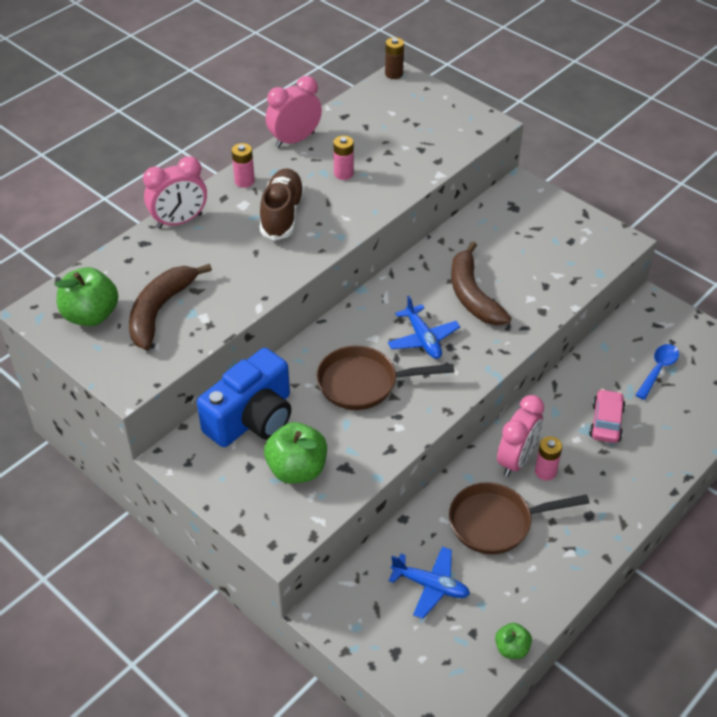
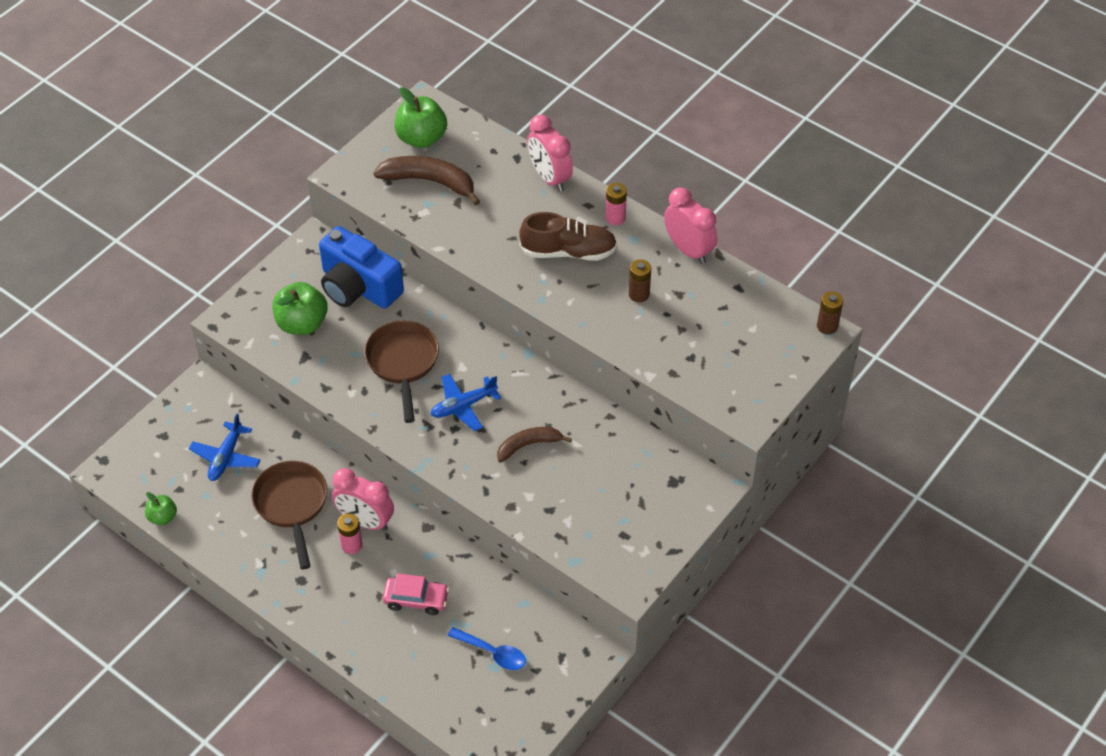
camera: 85 degrees right, 5 degrees up
pink battery [333,136,354,180] -> brown battery [629,259,651,302]
brown banana [451,241,511,325] -> brown banana [497,427,572,463], size x0.64

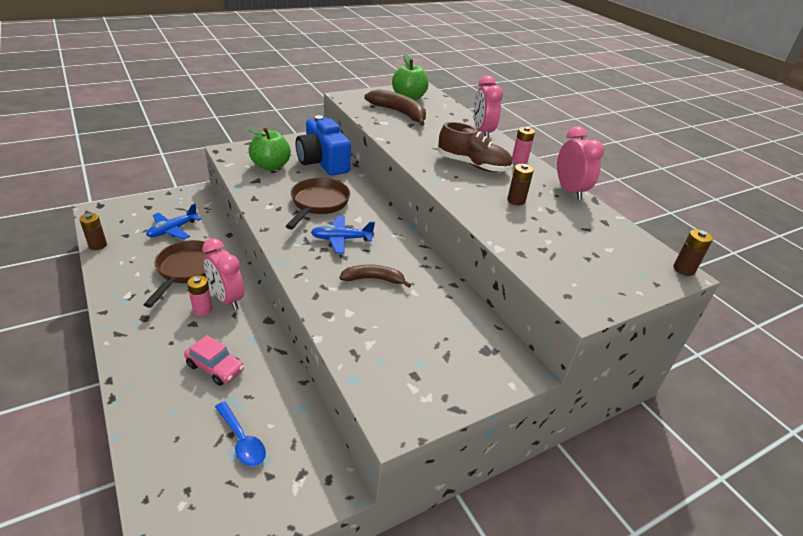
camera: 20 degrees right, 15 degrees down
green apple [145,492,177,525] -> brown battery [79,213,107,250]

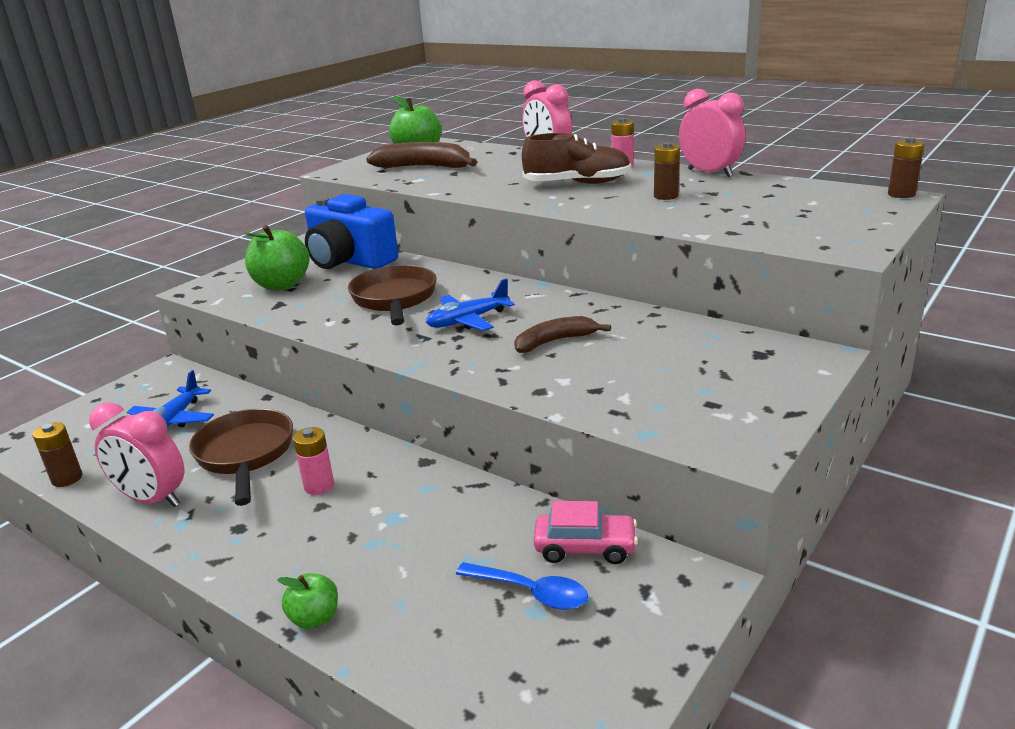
camera: 20 degrees left, 10 degrees down
pink car [184,335,244,386] -> pink car moved to [534,501,638,564]
pink clock [202,238,244,310] -> pink clock moved to [89,402,184,507]
none -> green apple [277,573,338,629]

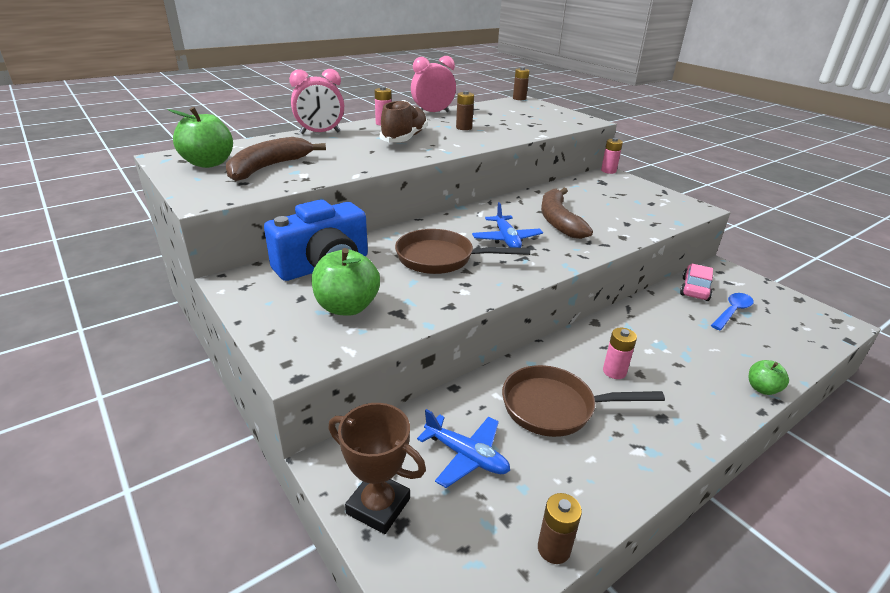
camera: 75 degrees left, 5 degrees up
pink clock [89,402,184,507] -> none
brown banana [514,316,611,353] -> brown banana [541,188,593,239], size x1.56
none -> brown trophy [328,403,426,534]
none -> pink battery [601,138,623,174]

